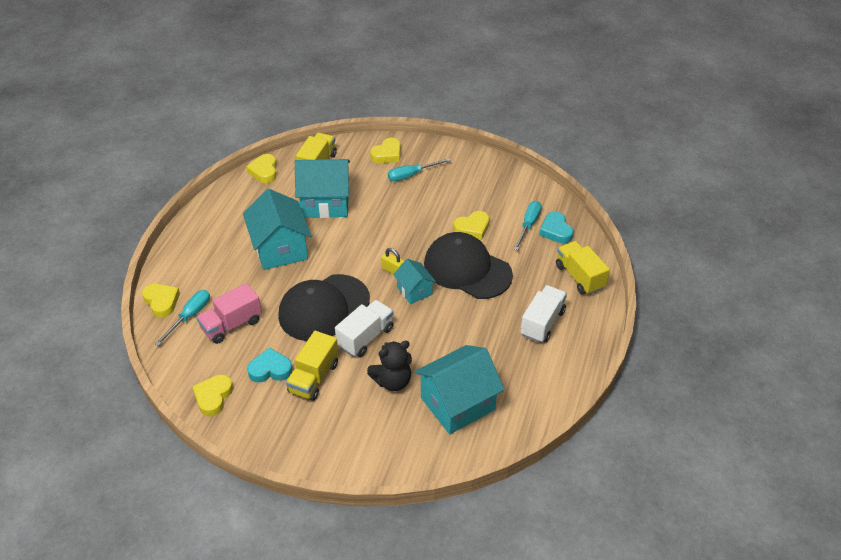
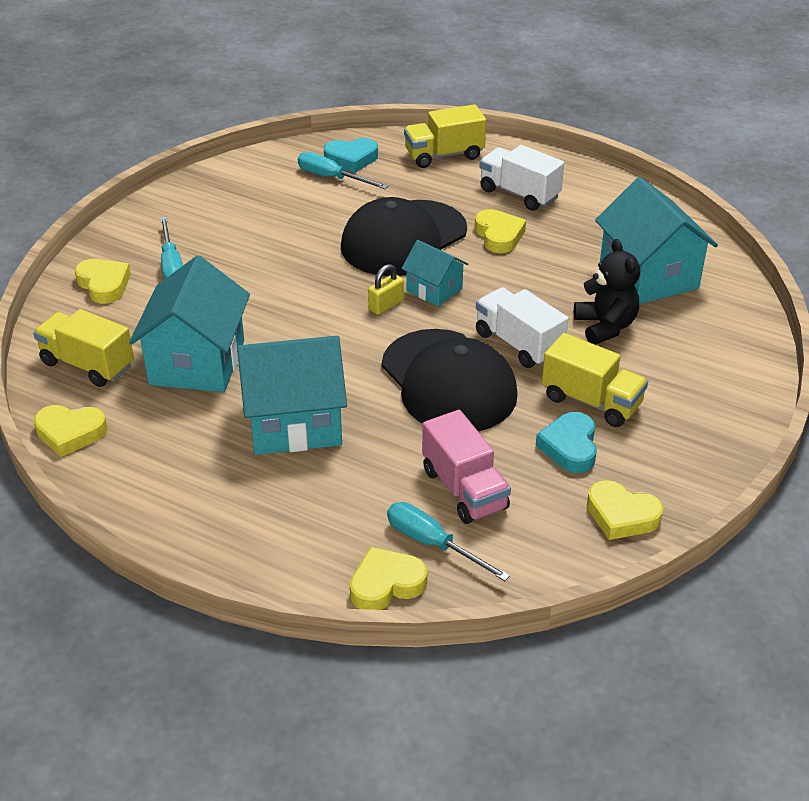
camera: 80 degrees left, 5 degrees down
turquoise house [393,259,436,304] -> turquoise house turned 60 degrees clockwise [401,240,468,307]
yellow heart [453,211,489,240] -> yellow heart moved to [475,209,526,253]

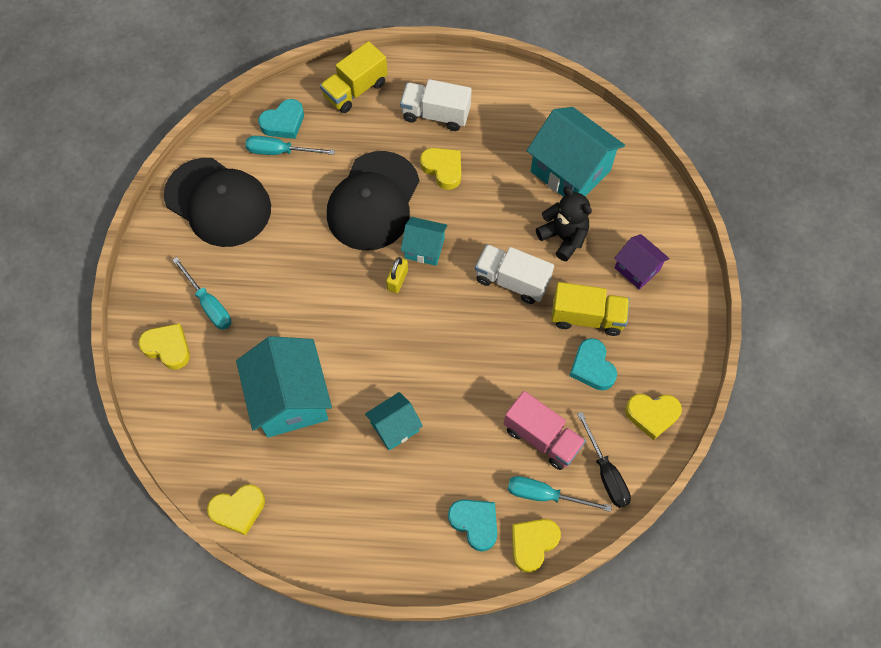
camera: 25 degrees left, 25 degrees up
yellow truck [33,309,134,387] -> none
turquoise house [237,336,347,455] -> turquoise house [365,392,423,450], size x0.54
black cap [382,329,518,431] -> black cap moved to [164,158,271,247]
none -> turquoise heart [448,499,497,552]
none -> black screwdriver [577,412,631,508]
none -> purple house [614,234,670,290]

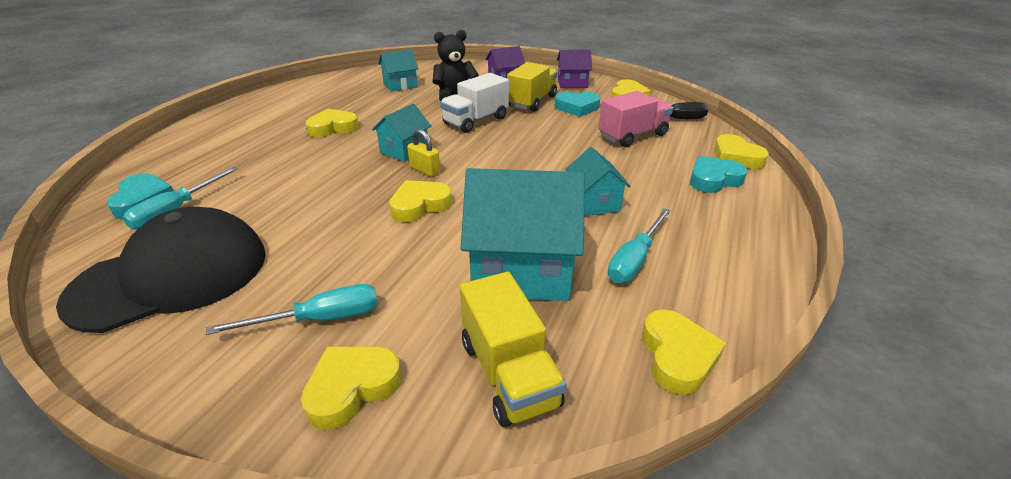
camera: 70 degrees left, 30 degrees down
yellow truck [320,41,388,113] -> yellow truck moved to [460,272,566,427]
black cap [327,151,419,251] -> none
white truck [400,79,472,131] -> none
turquoise screwdriver [508,476,612,512] -> turquoise screwdriver moved to [608,208,671,283]
turquoise house [527,107,625,197] -> turquoise house [378,49,419,92], size x0.54
none -> yellow heart [389,180,452,222]
none -> purple house [557,50,592,88]

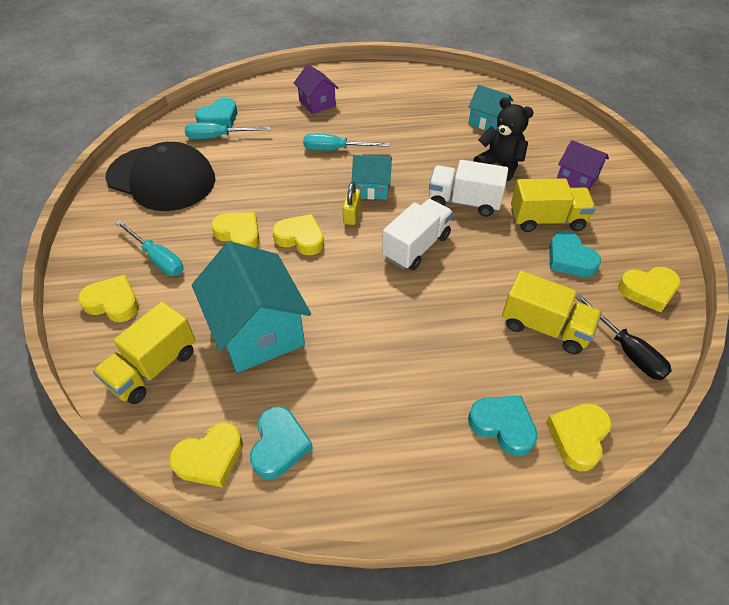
camera: 60 degrees right, 15 degrees up
yellow heart [305,109,359,137] -> yellow heart moved to [211,212,260,248]
purple house [557,50,592,88] -> purple house moved to [294,64,339,114]
turquoise house [565,147,631,216] -> none
pink truck [598,91,673,147] -> yellow truck [502,271,602,354]
turquoise screwdriver [608,208,671,283] -> turquoise screwdriver moved to [303,133,390,150]
none -> turquoise heart [250,406,313,479]
none -> white truck [382,199,453,270]

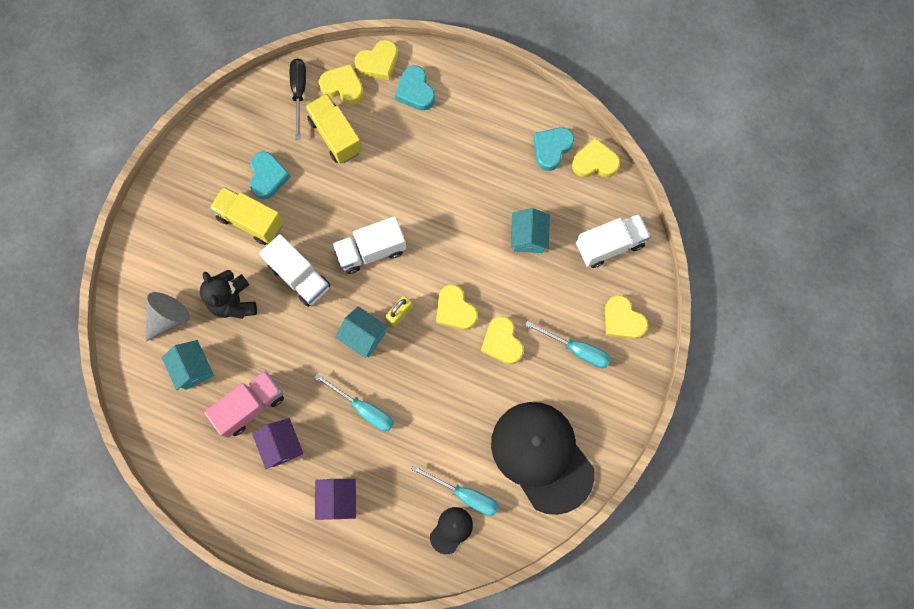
camera: 150 degrees left, 25 degrees up
yellow truck [93,301,195,404] -> white truck [576,214,651,268]
turquoise screwdriver [115,220,183,276] -> turquoise screwdriver turned 135 degrees clockwise [525,321,611,368]
turquoise house [192,241,311,373] -> turquoise house [511,208,550,253], size x0.54
turquoise heart [195,98,237,128] -> black cap [430,507,473,554]
purple house [557,140,609,190] -> purple house moved to [252,418,303,469]
yellow heart [618,267,681,313] -> yellow heart moved to [319,64,364,105]
none -> grey cone [145,292,190,342]
none -> pink truck [204,371,284,438]

